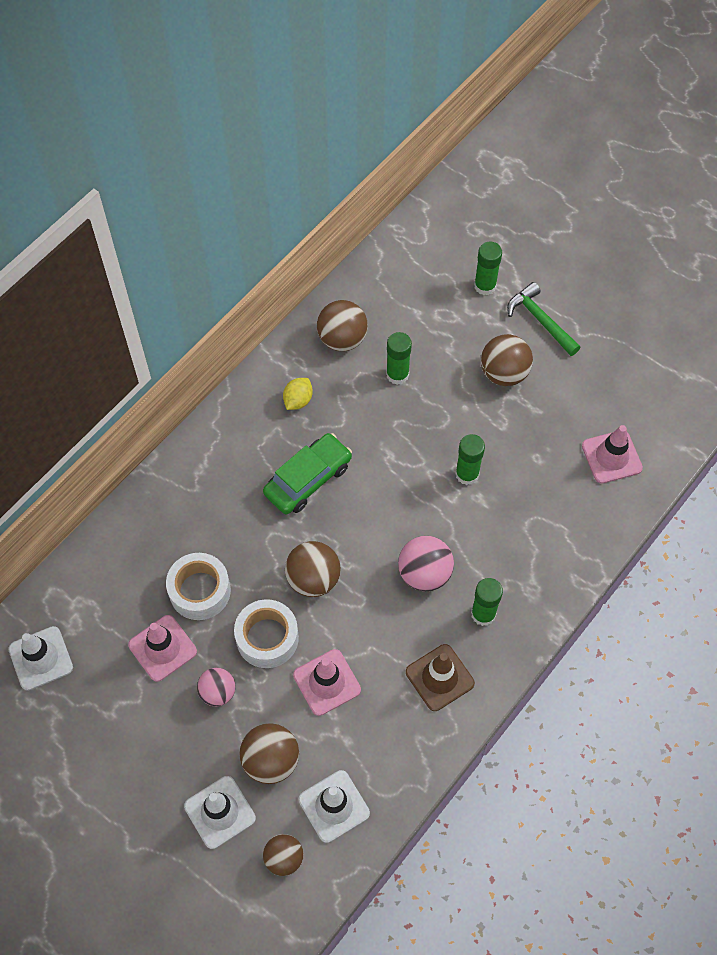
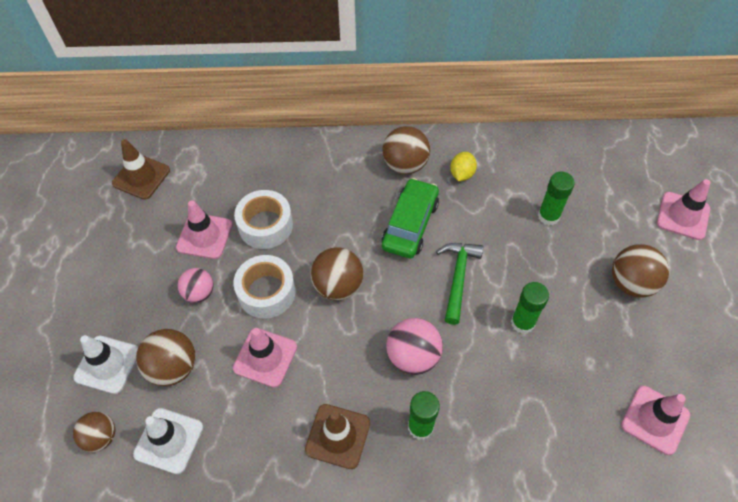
camera: 50 degrees right, 5 degrees down
white traffic cone [8,626,73,690] -> brown traffic cone [112,139,170,200]
green car [263,433,352,515] -> green car turned 75 degrees counterclockwise [382,178,439,258]
yellow lemon [283,378,313,410] -> yellow lemon turned 60 degrees counterclockwise [450,152,477,181]
brown ball [317,300,368,351] -> brown ball moved to [383,126,430,174]
green glue stick [474,242,502,295] -> pink traffic cone [657,179,711,240]
green hammer [507,282,581,356] -> green hammer moved to [436,243,483,325]

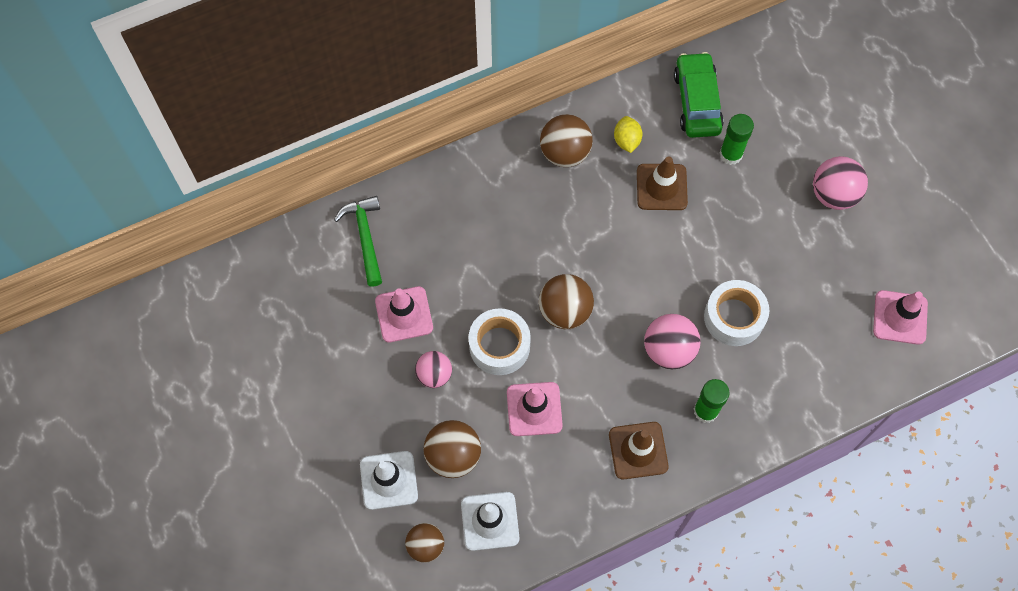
camera: 25 degrees left, 10 degrees up
brown traffic cone [112,139,170,200] -> brown traffic cone moved to [637,156,688,210]
white tape [234,190,293,249] -> white tape moved to [704,280,769,346]
green car [382,178,439,258] -> green car moved to [674,52,724,138]
green hammer [436,243,483,325] -> green hammer moved to [334,196,382,287]
green glue stick [511,282,549,334] -> none
brown ball [612,244,669,297] -> pink ball [813,156,868,210]
pink traffic cone [657,179,711,240] -> none

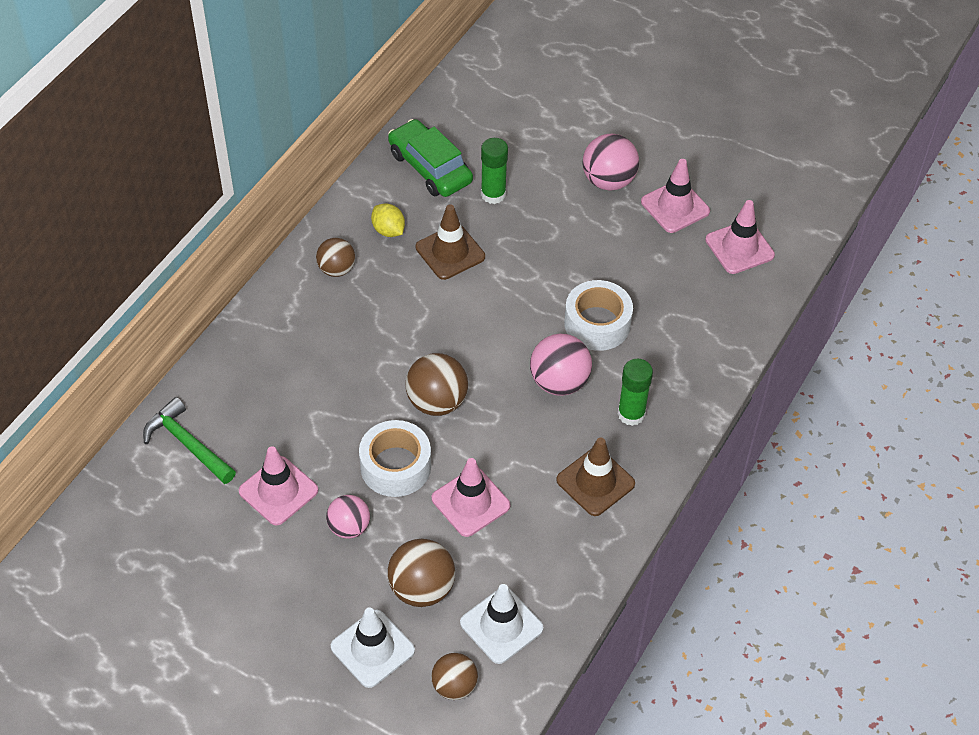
camera: 35 degrees left, 15 degrees down
brown ball [540,114,593,167] -> brown ball [316,238,355,277], size x0.66
none -> pink traffic cone [641,159,710,233]

